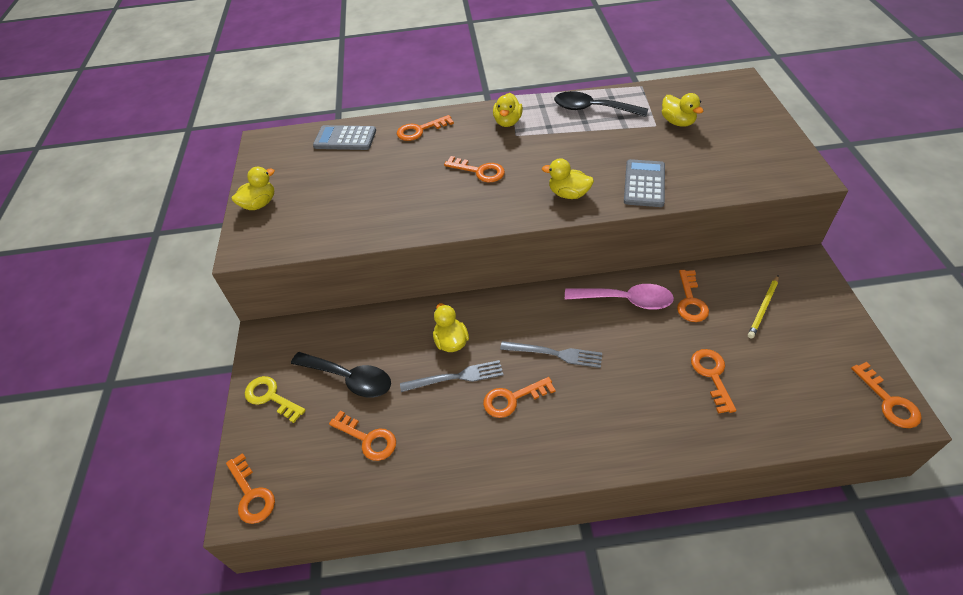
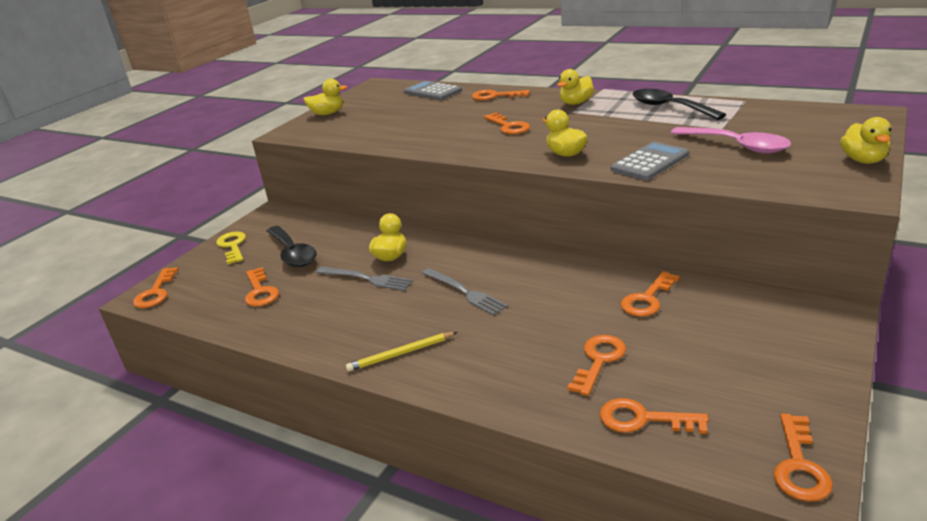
camera: 35 degrees right, 20 degrees down
orange key [483,377,556,418] -> orange key moved to [600,398,709,434]
pink spoon [565,284,674,310] -> pink spoon moved to [671,127,791,153]
yellow duck [662,93,703,127] -> yellow duck moved to [840,117,892,164]
yellow pencil [748,275,779,339] -> yellow pencil moved to [346,332,457,372]

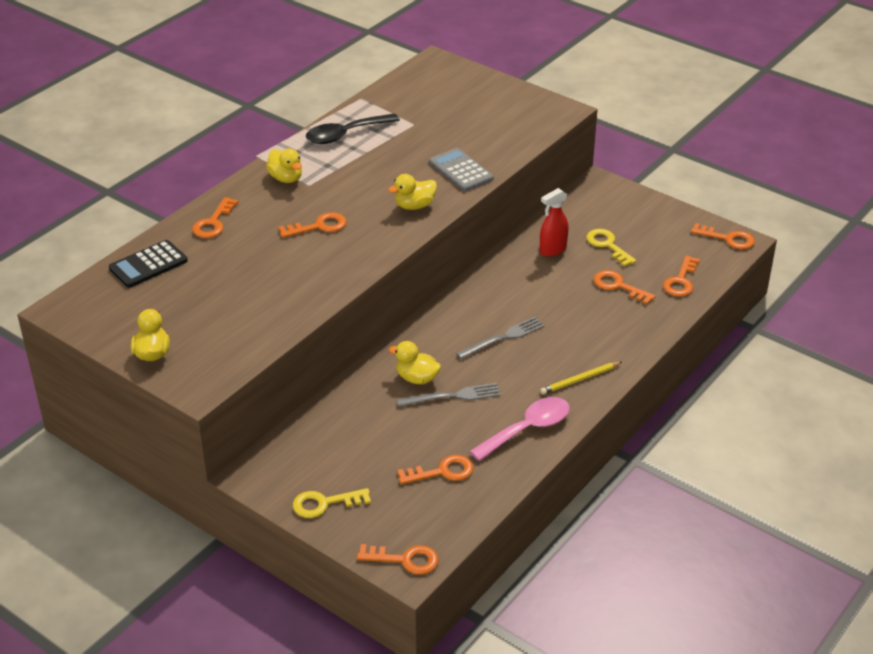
camera: 85 degrees left, 10 degrees up
black spoon [267,226,316,267] -> none
grey fork [316,267,413,291] -> grey fork turned 45 degrees clockwise [396,383,501,407]
yellow pencil [346,332,457,372] -> yellow pencil turned 75 degrees clockwise [540,362,622,395]
grey calculator [404,81,462,100] -> black calculator [109,240,188,288]
orange key [621,271,680,317] -> red spray bottle [540,188,569,257]
pink spoon [671,127,791,153] -> pink spoon moved to [470,397,570,461]
yellow duck [840,117,892,164] -> none
none -> yellow key [586,229,637,267]

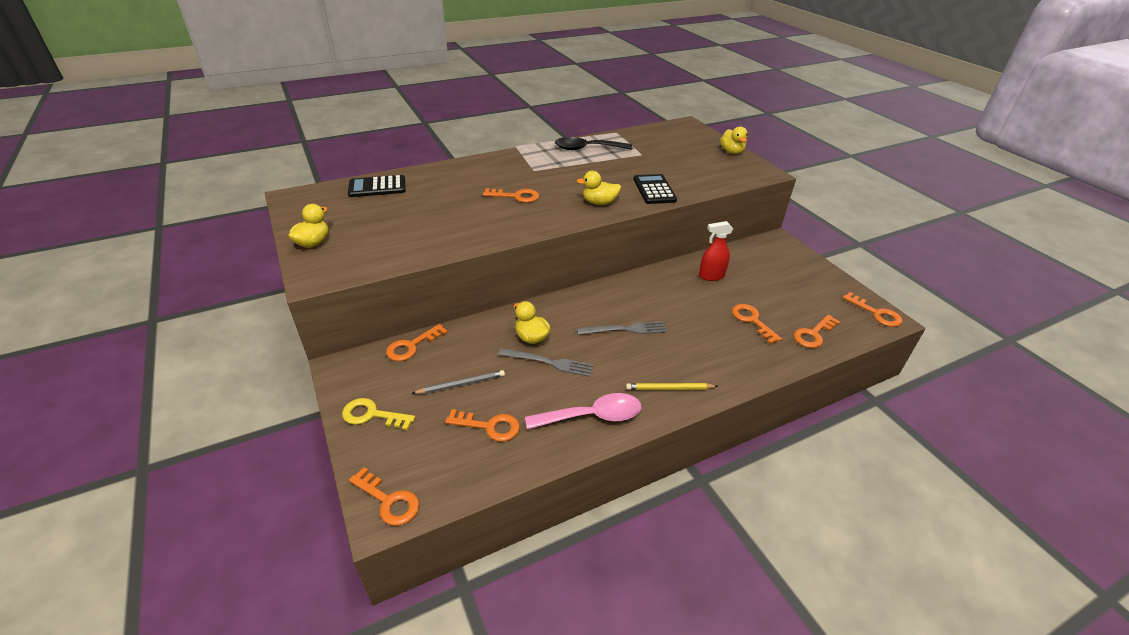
camera: 25 degrees right, 0 degrees up
orange key [192,197,238,238] -> orange key moved to [386,324,448,361]
yellow duck [266,149,302,183] -> yellow duck moved to [720,126,748,154]
grey calculator [429,148,494,191] -> black calculator [634,174,677,204]
yellow key [586,229,637,267] -> none
none -> grey pencil [411,370,505,394]

